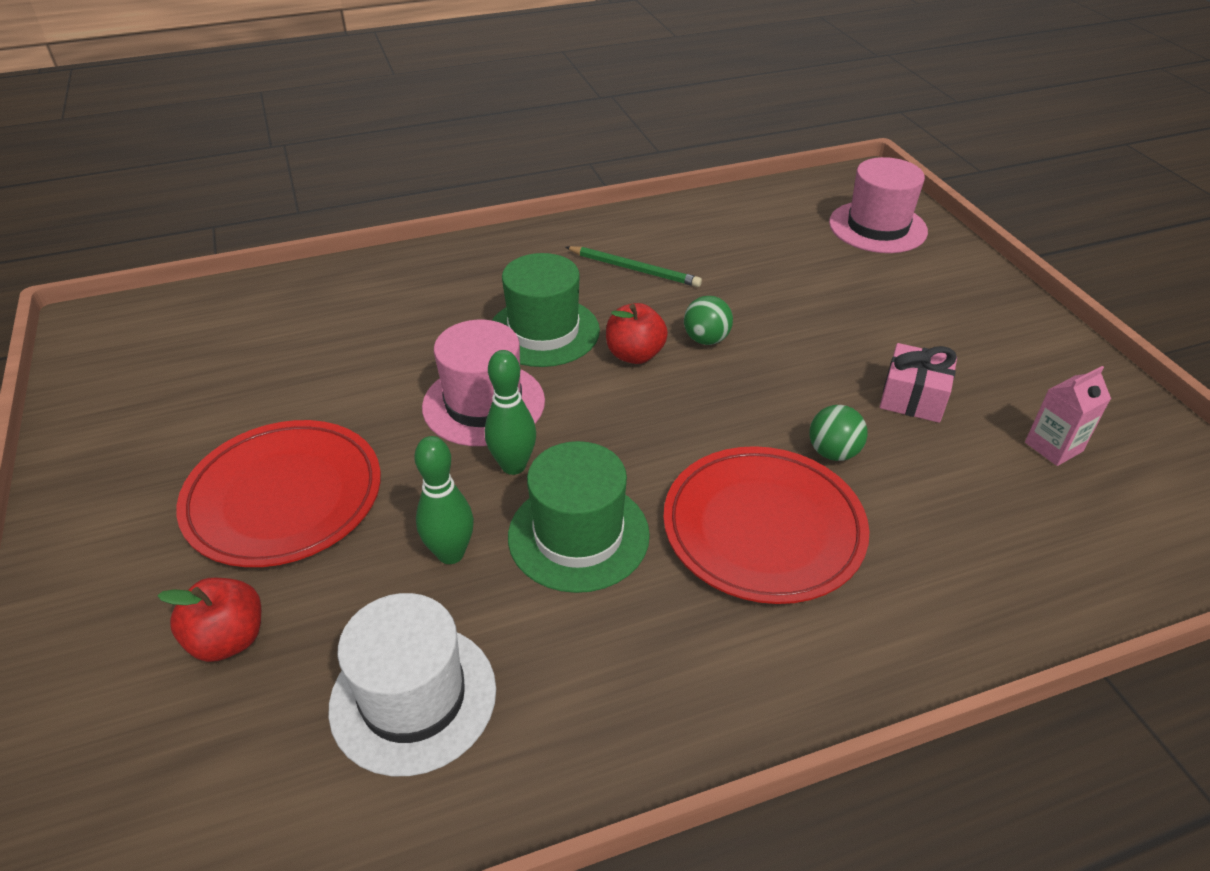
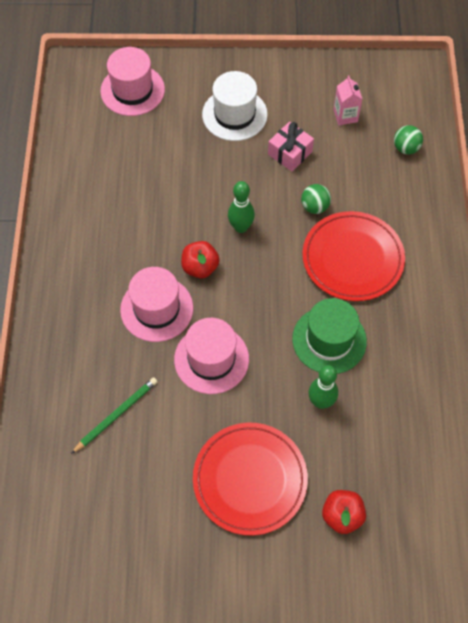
camera: 70 degrees left, 20 degrees up
white hat [328,593,496,776] -> white hat moved to [202,71,268,141]
green bowling pin [485,350,536,475] -> green bowling pin moved to [228,181,255,233]
green hat [492,253,600,367] -> pink hat [120,267,193,342]
green pencil [566,246,702,287] -> green pencil moved to [71,377,157,454]
green ball [684,296,733,345] -> green ball moved to [394,125,423,155]

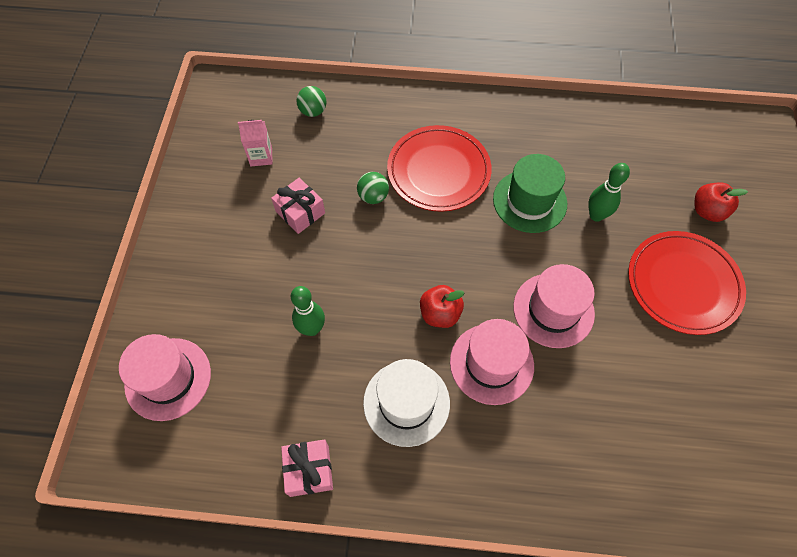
camera: 85 degrees left, 0 degrees up
green pencil [71,377,157,454] -> none
white hat [202,71,268,141] -> white hat moved to [363,359,450,447]
green bowling pin [228,181,255,233] -> green bowling pin moved to [291,286,325,336]
none -> pink gift [281,439,333,497]

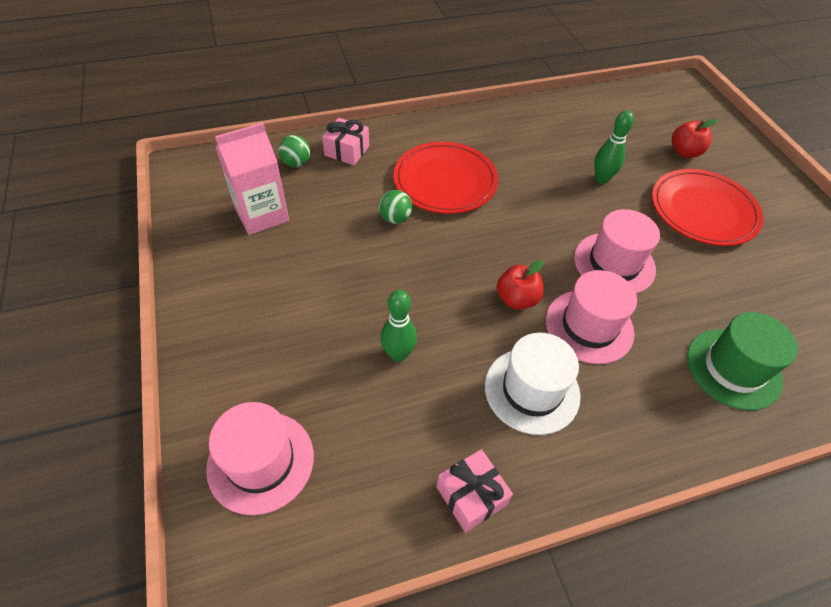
camera: 25 degrees left, 10 degrees down
pink carton [238,120,273,166] -> pink carton [215,123,289,235], size x1.76
pink gift [271,178,325,234] -> pink gift moved to [322,118,369,165]
green hat [493,154,567,233] -> green hat moved to [687,312,798,410]

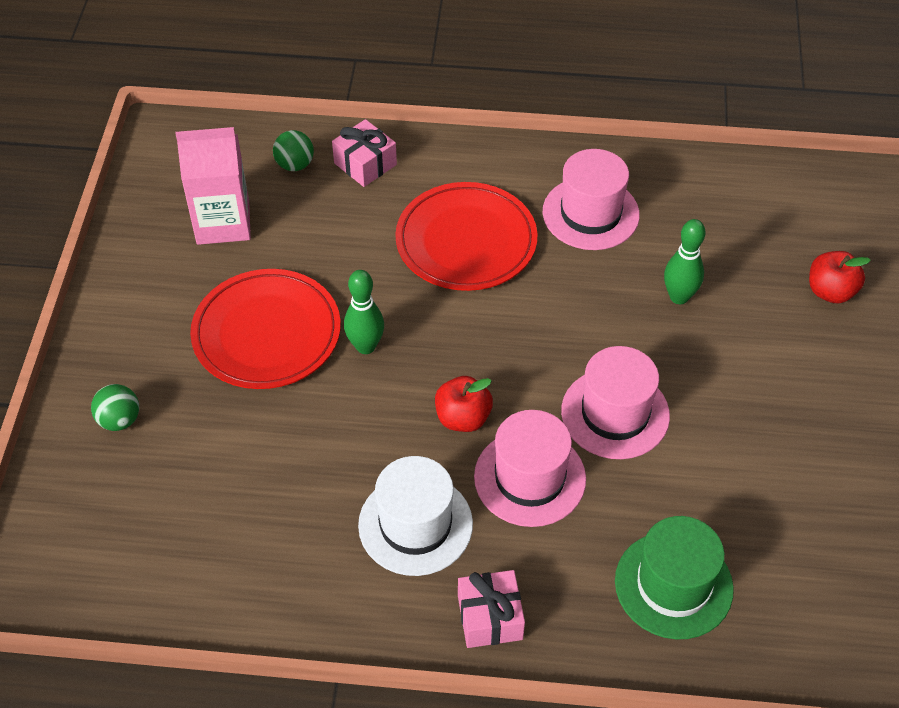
camera: 25 degrees right, 0 degrees up
pink hat [206,402,314,515] -> pink hat moved to [543,149,640,250]
green ball [379,190,413,224] -> green ball moved to [91,384,139,431]
green bowling pin [380,290,417,362] -> green bowling pin moved to [344,270,384,354]
pink gift [437,449,513,532] -> pink gift moved to [458,570,525,648]
red plate [652,169,763,246] -> red plate moved to [190,269,341,389]

